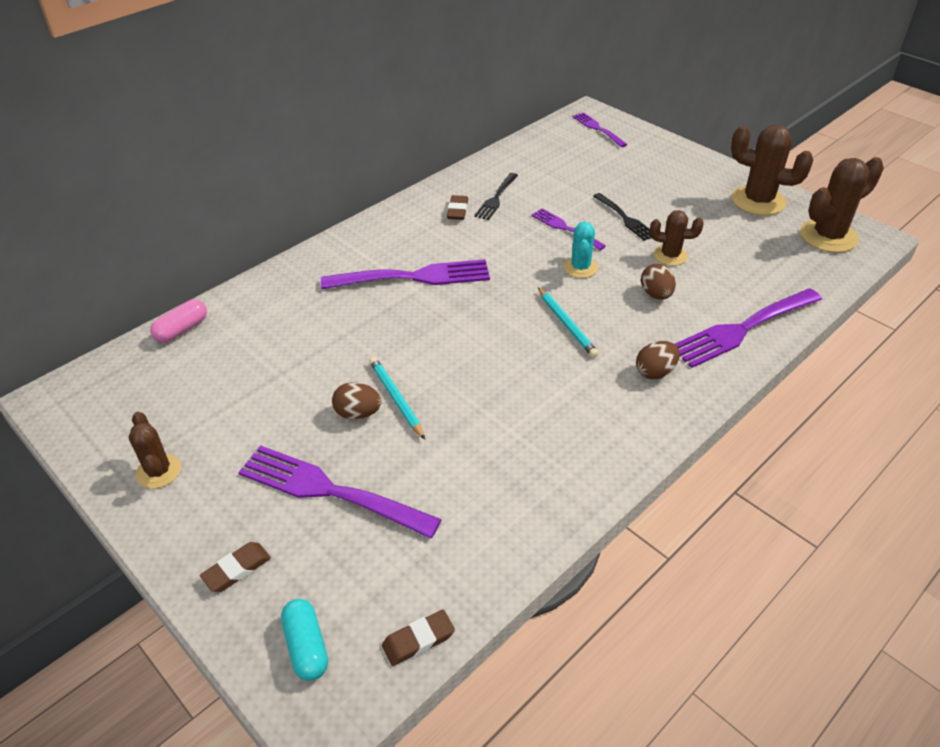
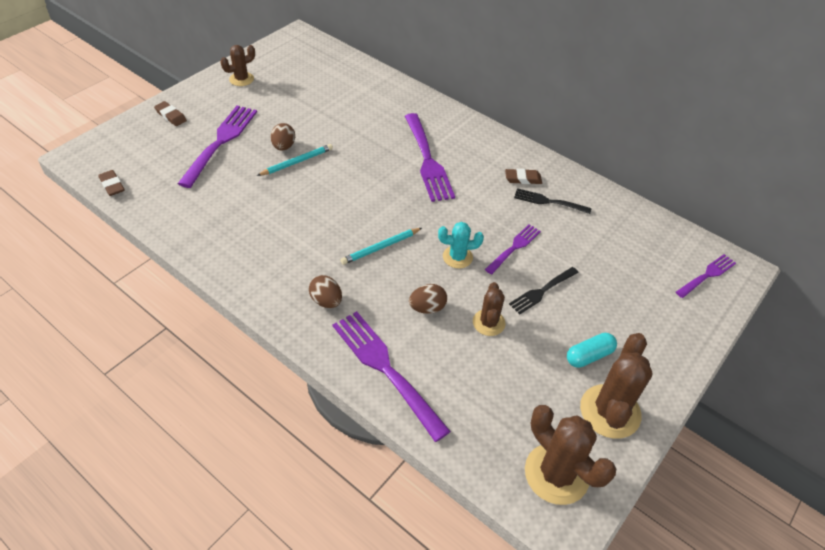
camera: 80 degrees right, 5 degrees up
pink capsule [150,299,207,343] -> none
turquoise capsule [281,599,328,681] -> turquoise capsule moved to [567,333,617,368]

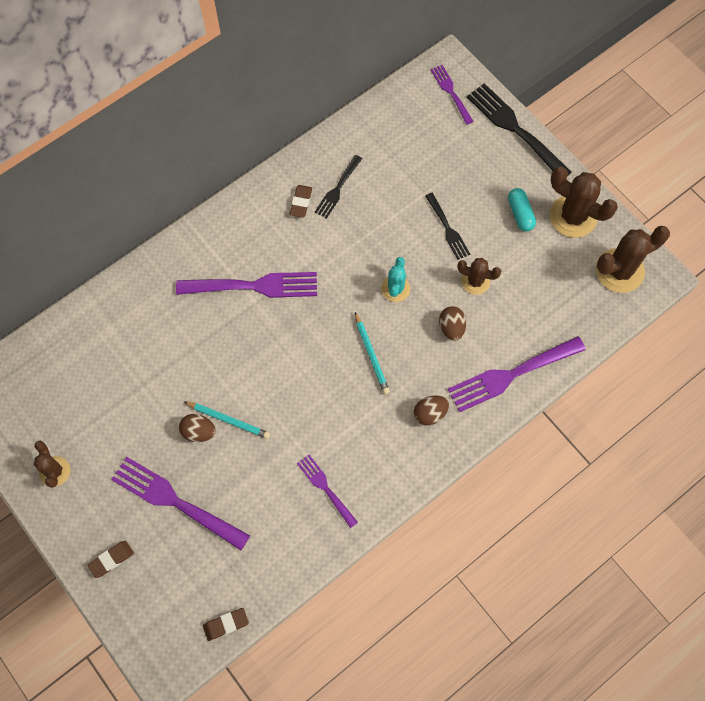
camera: 75 degrees left, 20 degrees up
turquoise pencil [257,144,333,176] -> turquoise pencil turned 135 degrees clockwise [183,401,270,439]
purple fork [485,224,541,274] -> purple fork moved to [297,455,358,528]
none -> black fork [467,83,572,176]

